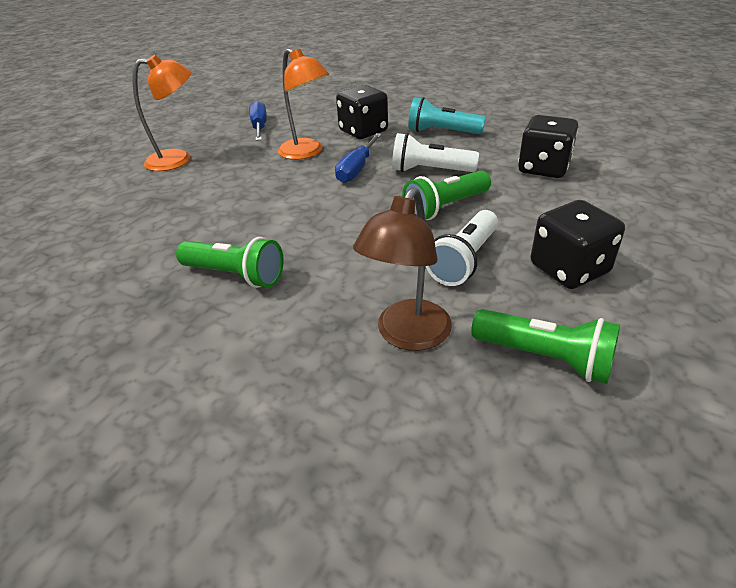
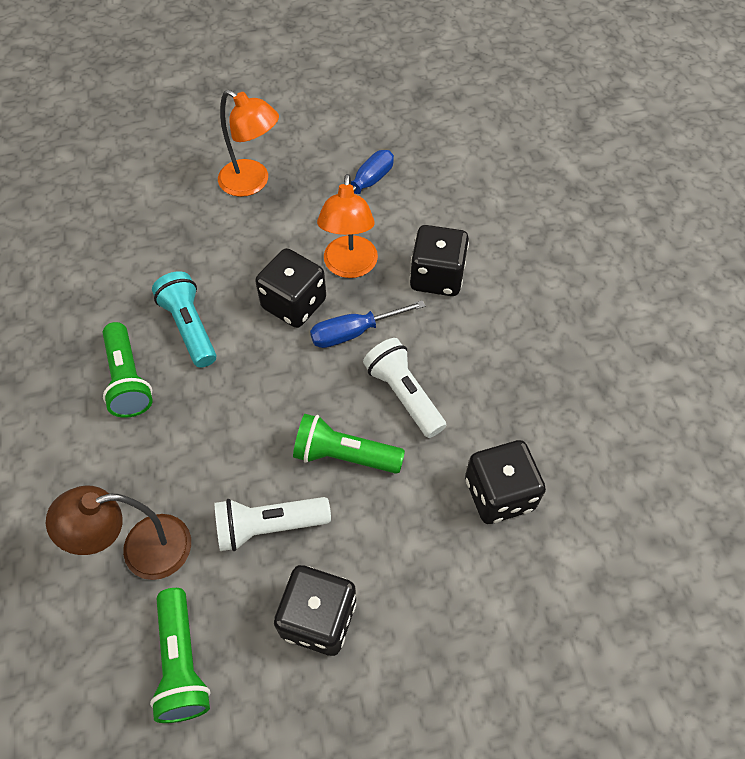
camera: 45 degrees right, 20 degrees up
turquoise flashlight [408,97,486,134] -> turquoise flashlight moved to [152,271,216,368]
none -> black dice [255,248,326,328]

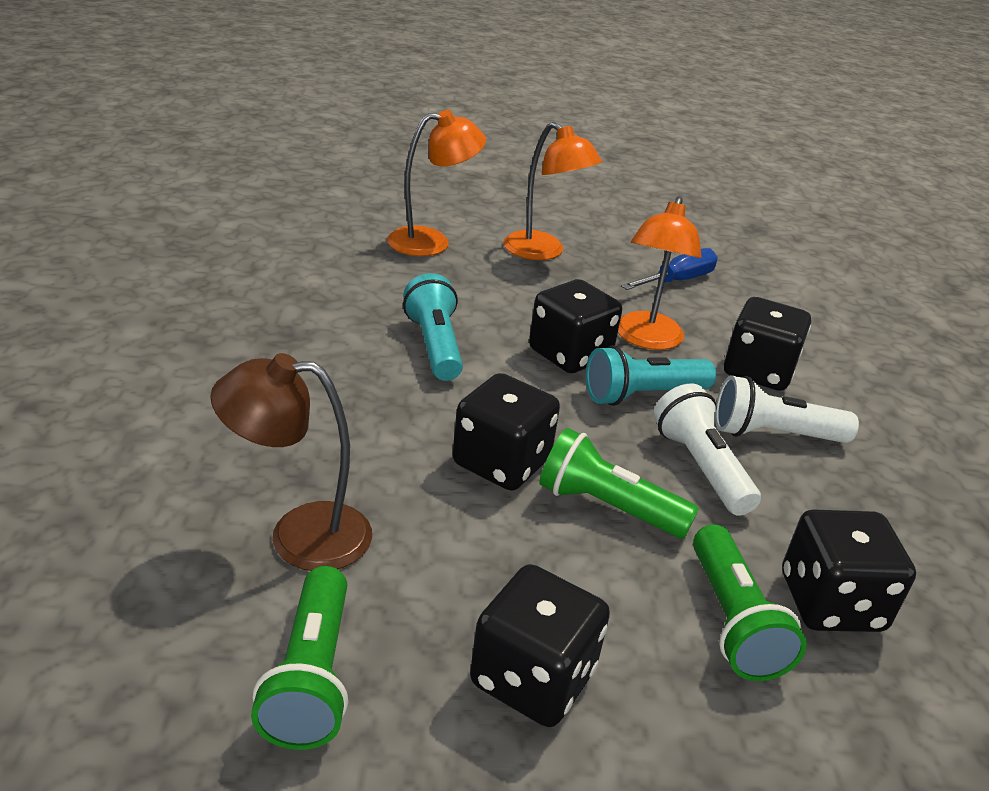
camera: 10 degrees right, 25 degrees down
green flashlight [103,322,153,418] -> green flashlight moved to [693,524,807,681]
white flashlight [214,497,331,551] -> white flashlight moved to [715,375,859,443]
blue screwdriver [310,300,425,348] -> turquoise flashlight [586,346,716,406]
none -> orange lamp [387,110,486,256]
none -> black dice [453,373,560,490]

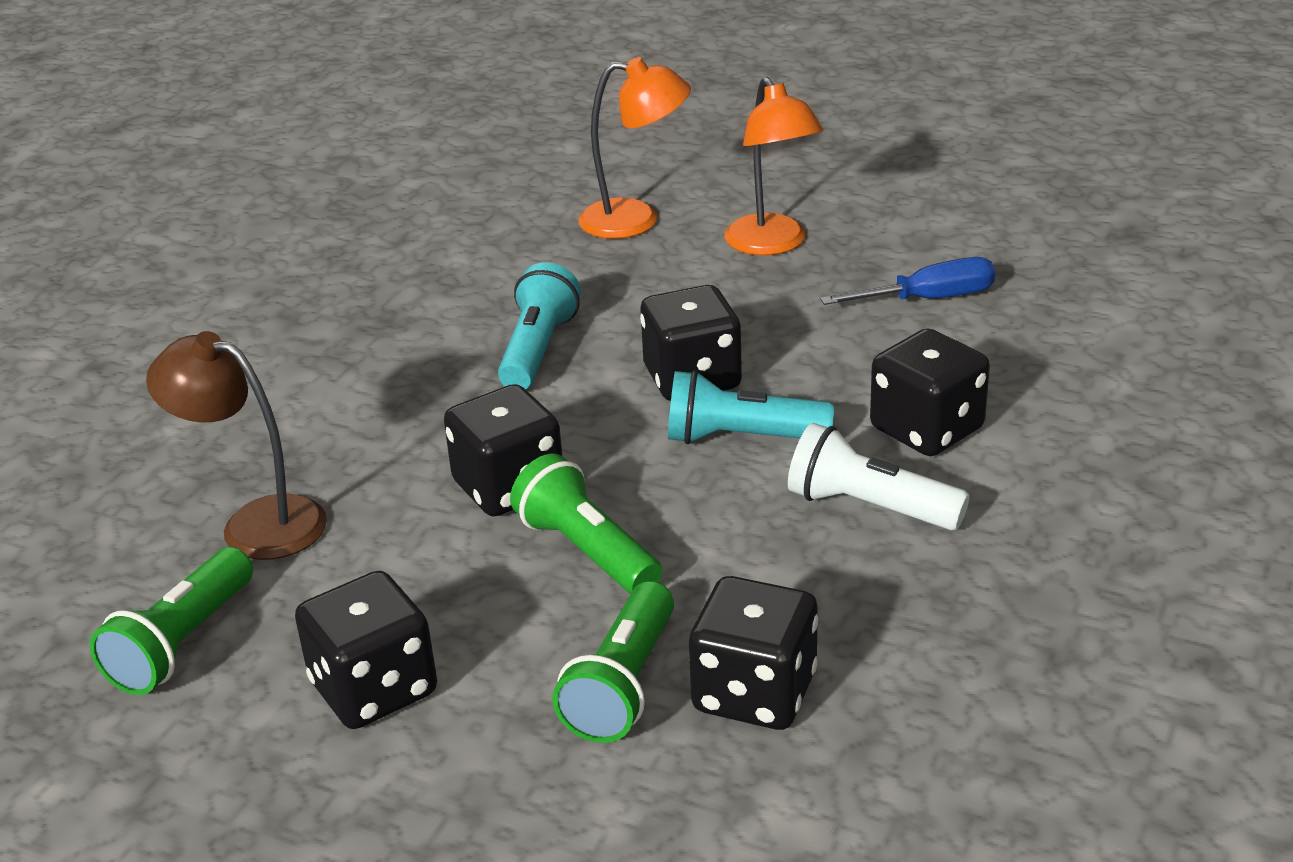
camera: 30 degrees right, 0 degrees up
orange lamp [618,196,702,350] -> none
white flashlight [653,384,761,516] -> none

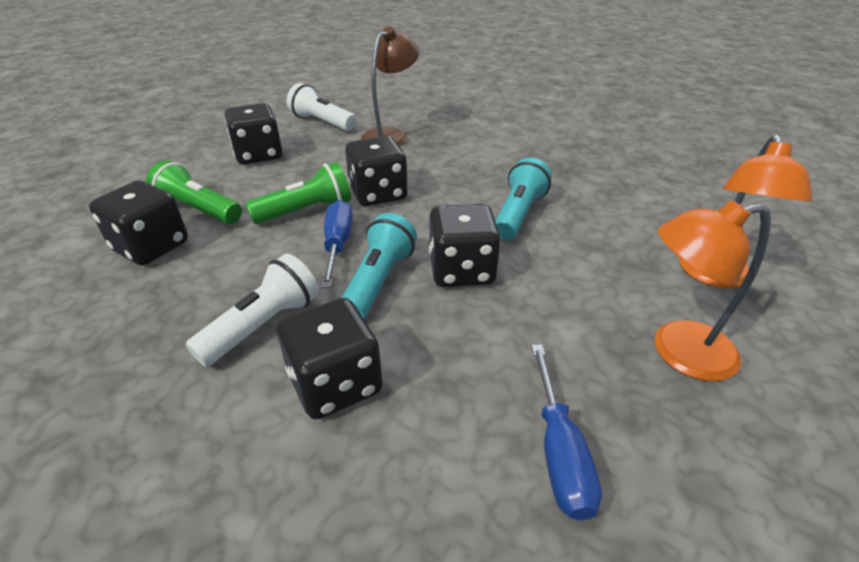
camera: 100 degrees right, 5 degrees up
green flashlight [90,547,253,695] -> white flashlight [287,83,357,131]
turquoise flashlight [498,262,581,389] -> turquoise flashlight turned 90 degrees counterclockwise [495,158,552,241]
none -> blue screwdriver [321,200,353,288]

